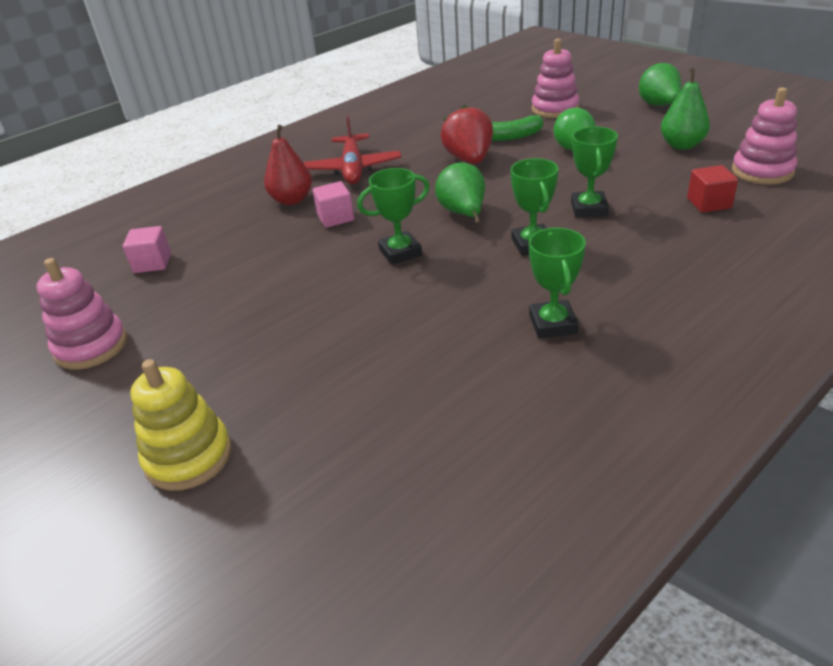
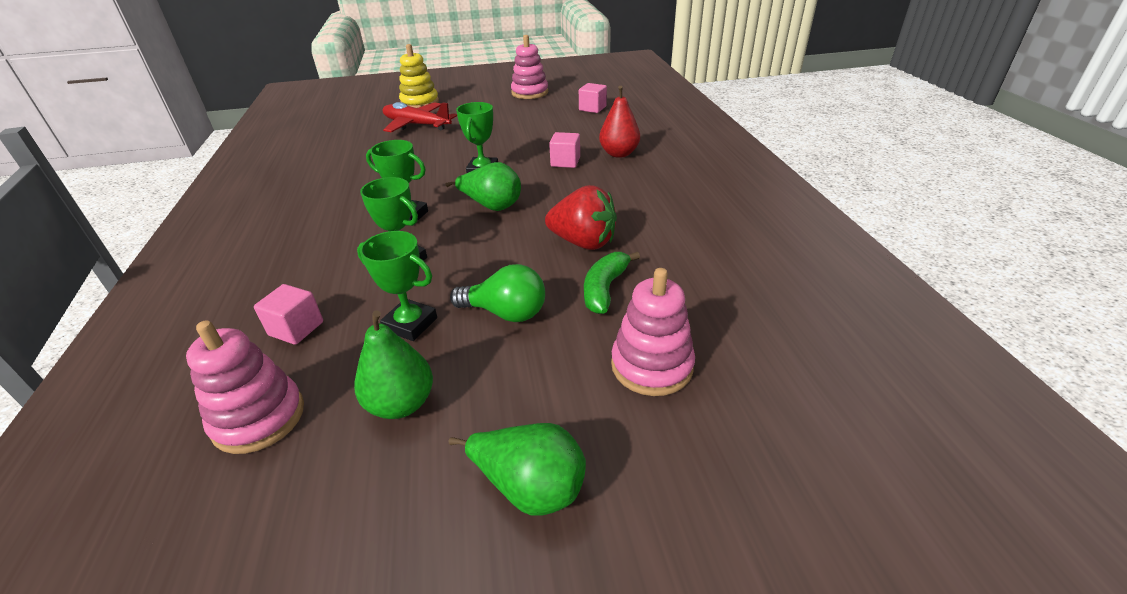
camera: 120 degrees right, 0 degrees up
red plane [303,116,401,184] -> red plane moved to [383,102,457,133]
green trophy [529,228,586,339] -> green trophy moved to [357,231,437,341]
red cube [687,165,738,213] -> pink cube [254,284,323,345]

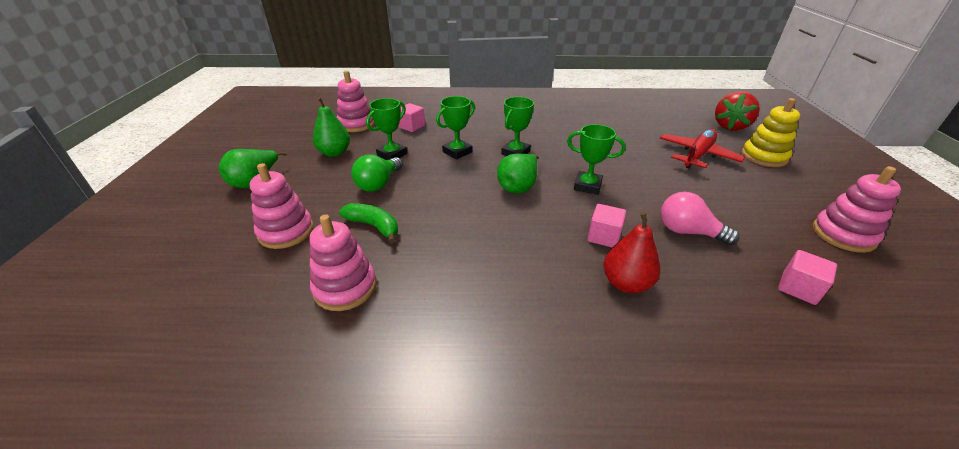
camera: 100 degrees right, 0 degrees up
red strawberry [545,185,617,250] -> red strawberry moved to [715,91,760,131]
none -> pink stacking toy [309,214,377,311]
none -> pink light bulb [661,192,740,245]

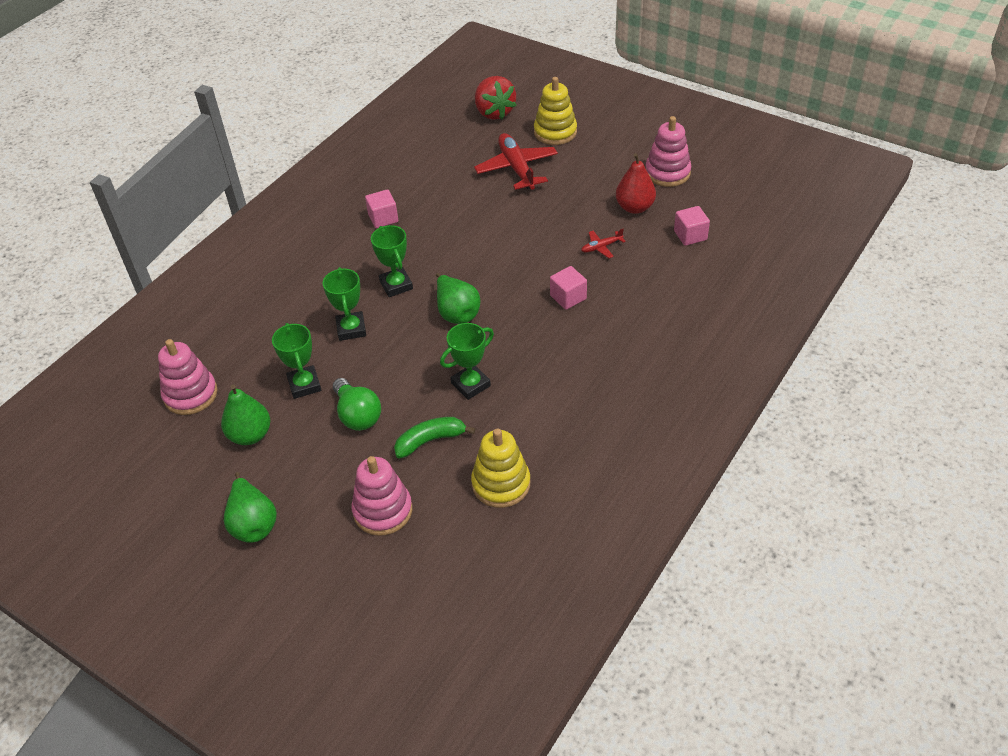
camera: 55 degrees left, 10 degrees up
pink stacking toy [309,214,377,311] -> yellow stacking toy [471,429,530,508]
pink cube [398,103,425,132] -> pink cube moved to [365,189,398,228]
green trophy [567,124,626,195] -> green trophy moved to [440,323,494,400]
red pear [603,212,661,293] -> red pear moved to [616,153,656,214]
pink light bulb [661,192,740,245] -> red plane [581,229,626,258]

